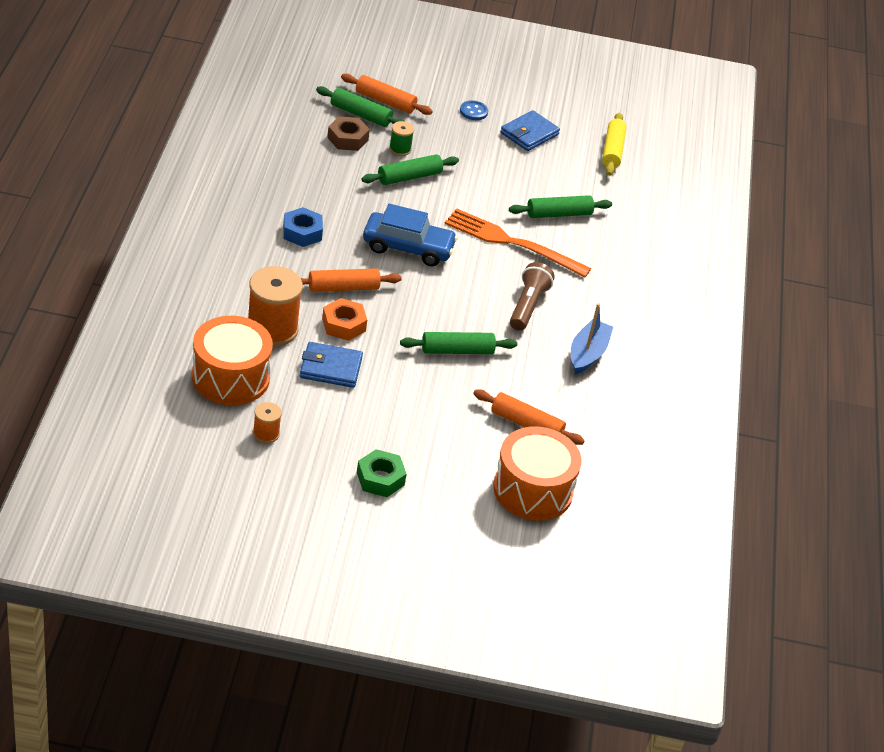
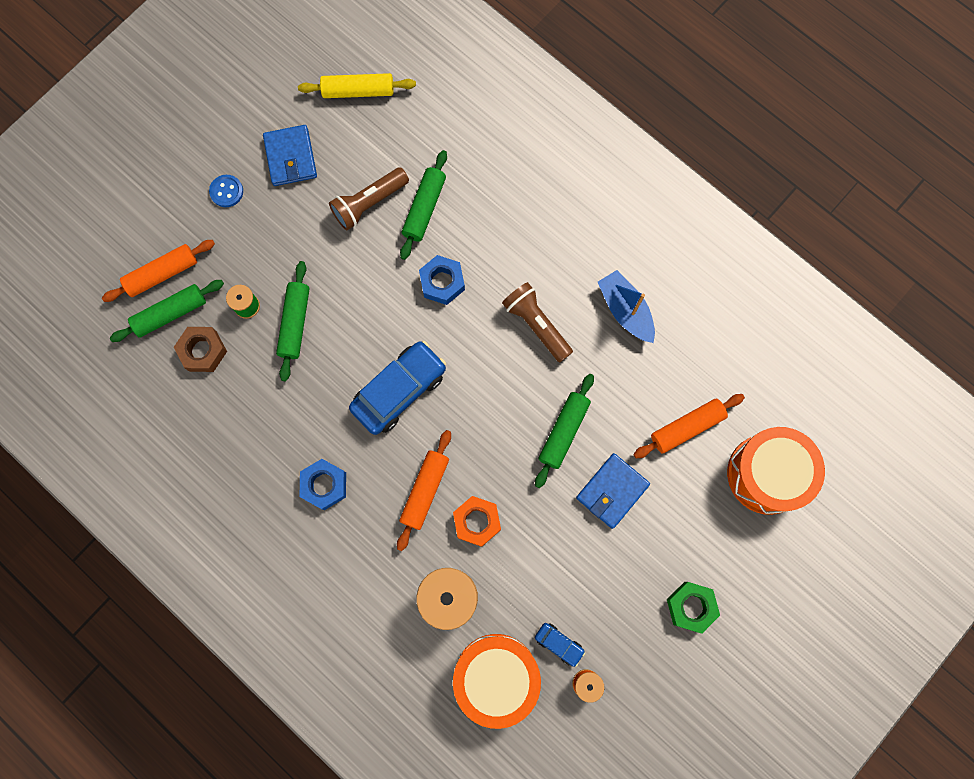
camera: 50 degrees left, 35 degrees up
blue wallet [300,342,363,388] -> blue wallet moved to [576,453,650,529]
orange fork [445,208,591,277] -> blue nut [419,255,465,305]
yellow rolling pin [602,113,627,175] -> yellow rolling pin turned 45 degrees counterclockwise [298,73,416,98]
none -> brown flashlight [329,167,409,230]
none -> blue car [535,623,585,667]

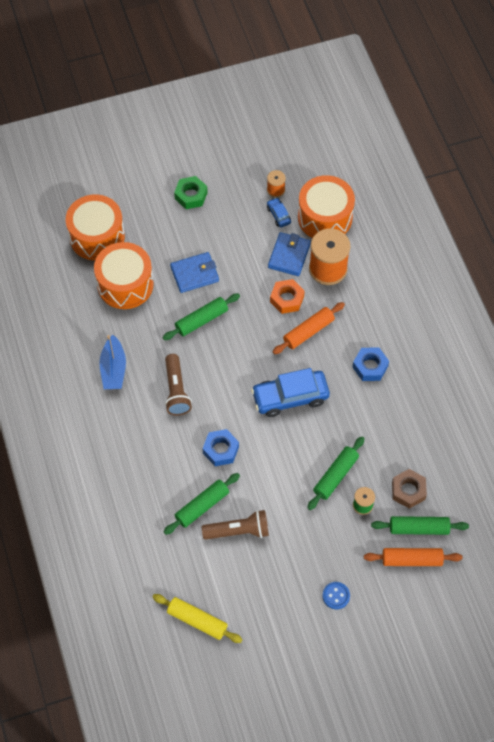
camera: 150 degrees left, 15 degrees down
blue wallet [263,125,317,186] -> blue wallet moved to [268,232,311,276]
orange rolling pin [633,394,745,458] -> orange drum [94,242,154,309]

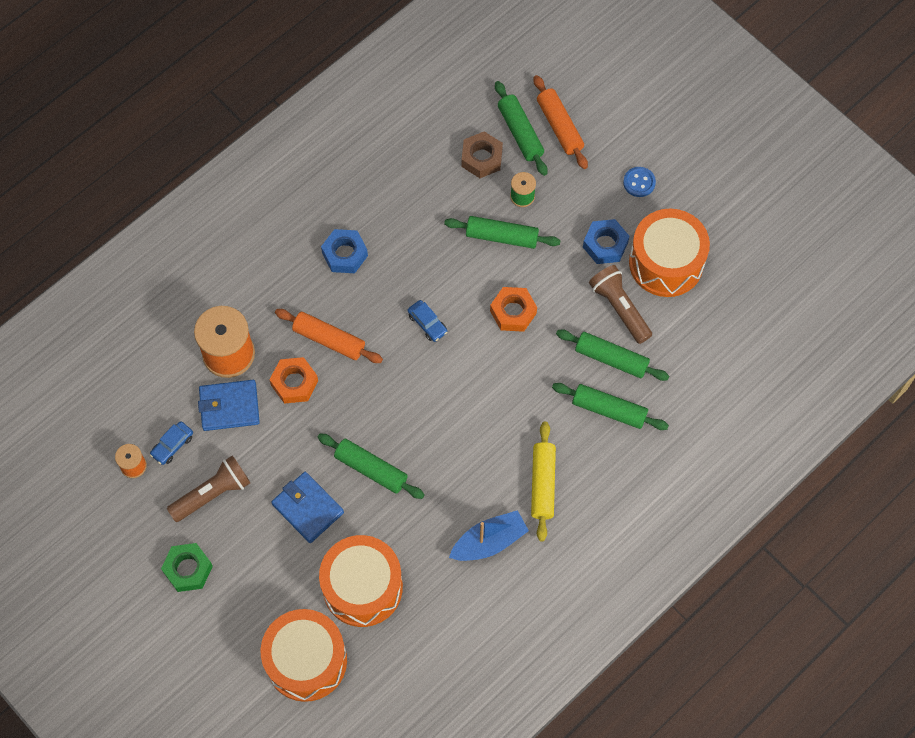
camera: 115 degrees left, 5 degrees up
yellow rolling pin [152,594,243,643] -> yellow rolling pin moved to [531,422,556,542]
brown flashlight [165,354,192,415] -> brown flashlight moved to [167,455,250,522]
blue nut [203,429,239,466] -> blue nut moved to [583,219,629,264]
blue car [251,368,330,417] -> blue car [408,300,447,342], size x0.47
orange drum [298,175,355,238] -> orange drum moved to [629,209,710,297]
none -> orange nut [490,287,537,332]
none -> green rolling pin [552,383,669,430]

